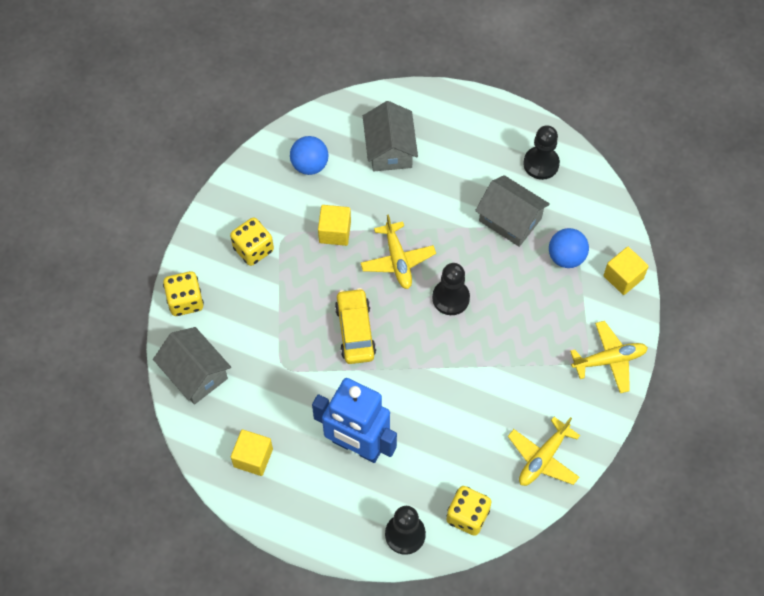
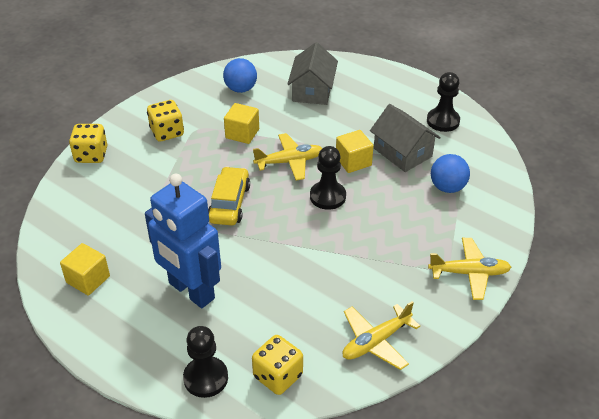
camera: 15 degrees right, 20 degrees down
grey house [153,327,231,405] -> none
yellow plane [361,214,436,289] -> yellow plane turned 105 degrees counterclockwise [253,133,323,181]
yellow cube [603,247,649,295] -> yellow cube moved to [336,130,373,173]

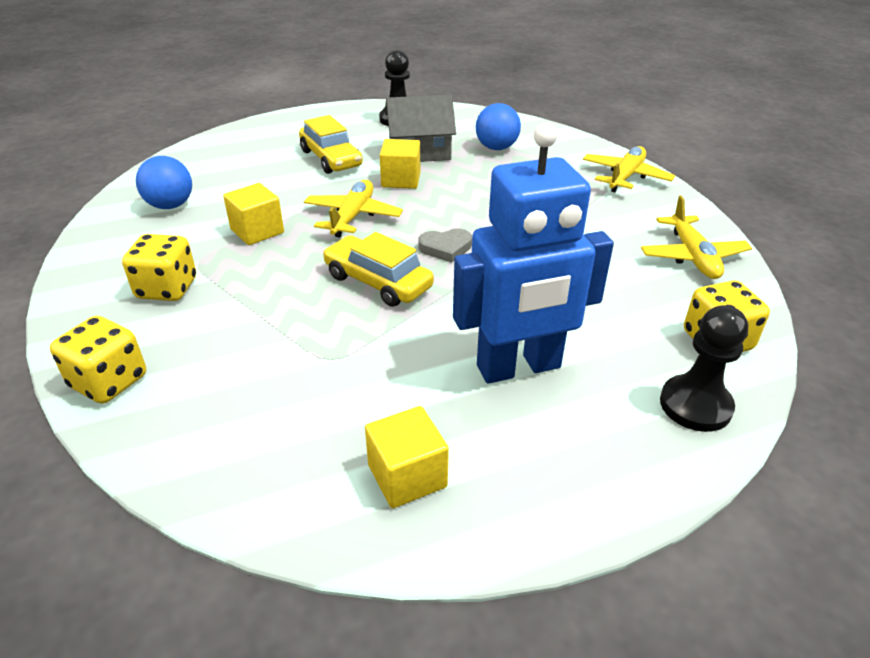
camera: 60 degrees left, 5 degrees down
grey house [287,42,338,105] -> none
black pawn [310,146,346,210] -> none
none -> yellow car [299,115,363,174]
none -> grey heart [419,228,472,263]

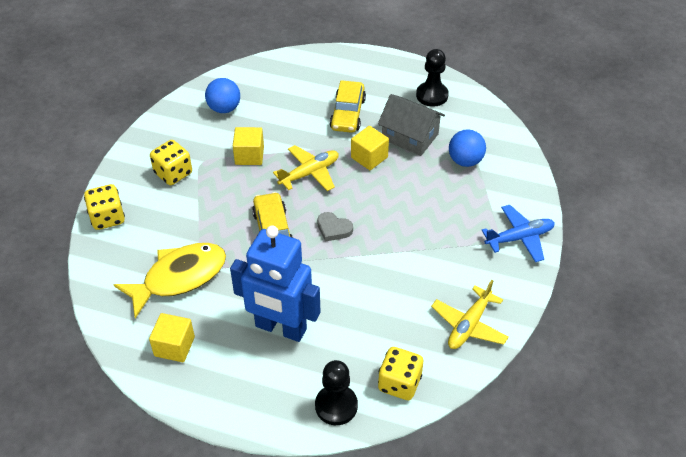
camera: 40 degrees right, 10 degrees up
yellow plane [583,146,675,192] -> blue plane [482,205,555,262]
none -> yellow fish [113,243,226,319]

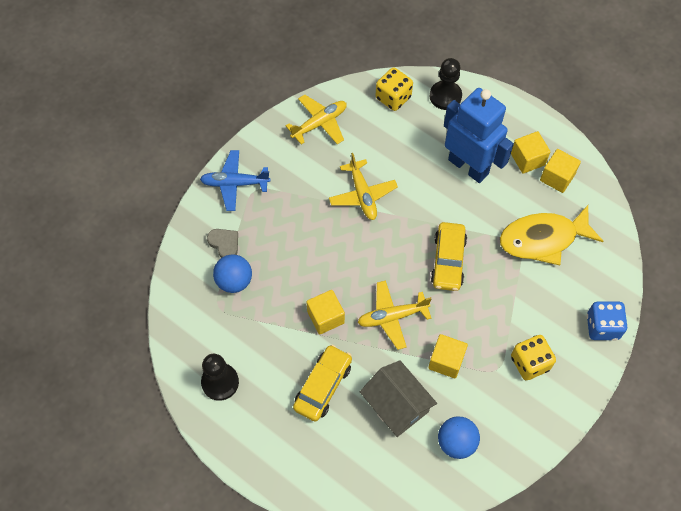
camera: 160 degrees left, 15 degrees up
yellow dice [84,184,125,230] -> blue dice [587,301,628,341]
grey heart [317,212,353,241] -> grey heart moved to [207,229,238,258]
grey house [378,94,445,156] -> grey house moved to [360,360,437,437]
none -> yellow plane [329,153,398,220]
none -> yellow cube [511,131,550,174]

